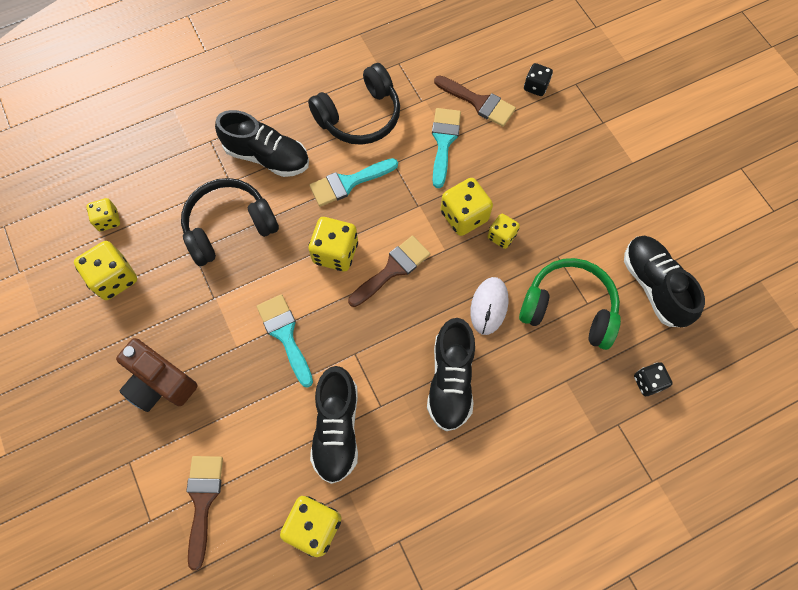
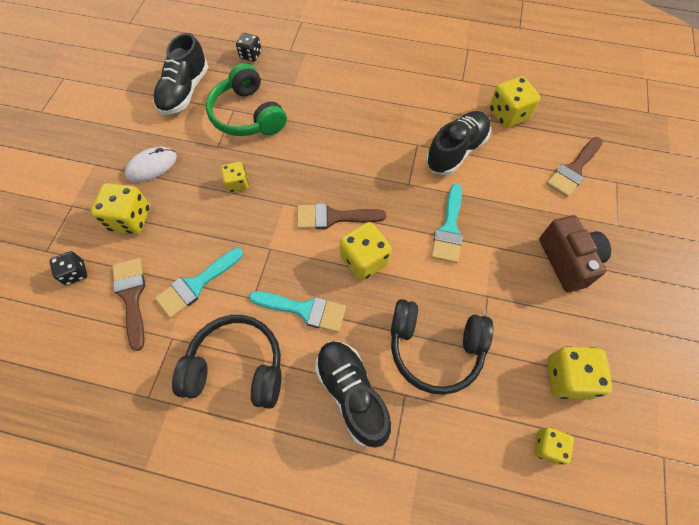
camera: 140 degrees left, 5 degrees down
black shoe [427,318,475,431] -> none
yellow dice [441,178,493,236] -> yellow dice moved to [91,183,150,234]
white mouse [470,277,508,335] -> white mouse moved to [125,147,177,182]

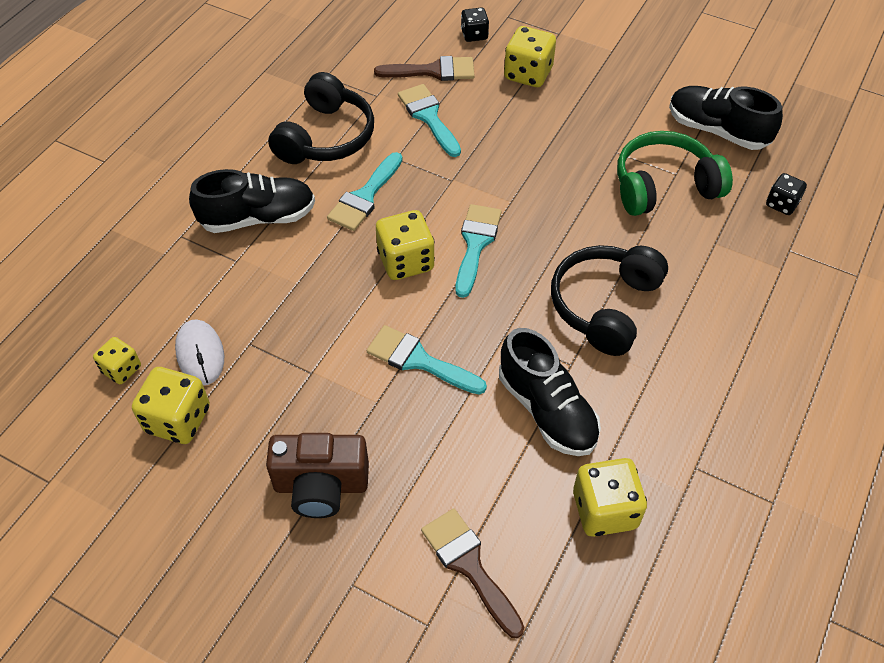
camera: 105 degrees right, 10 degrees down
white mouse [125,147,177,182] -> white mouse moved to [175,320,224,385]
yellow dice [221,162,248,193] -> none
brown brush [297,203,386,229] -> turquoise brush [456,204,502,298]
black headphones [391,299,493,395] -> black headphones moved to [551,245,668,356]

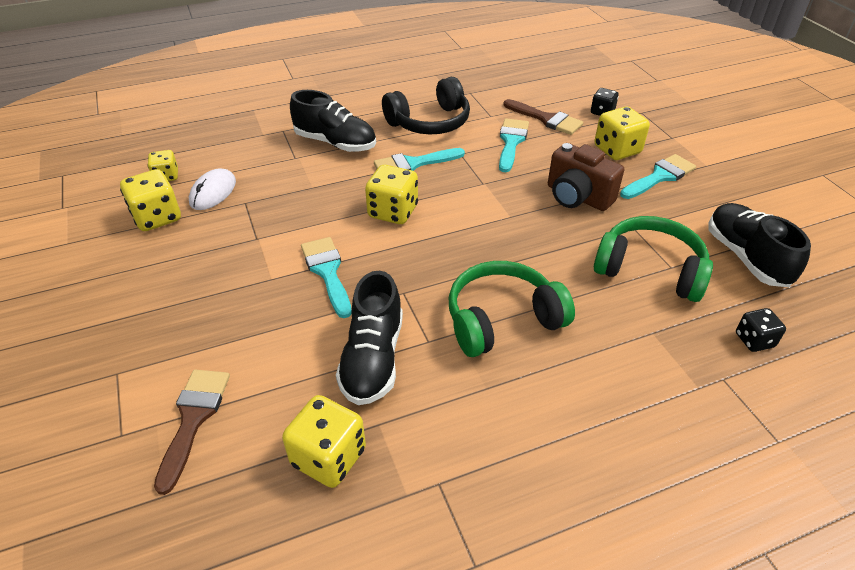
camera: 40 degrees right, 10 degrees down
brown camera [266,433,369,518] -> brown camera moved to [548,143,624,211]
turquoise brush [456,204,502,298] -> turquoise brush moved to [620,154,696,199]
black headphones [551,245,668,356] -> green headphones [449,261,575,357]

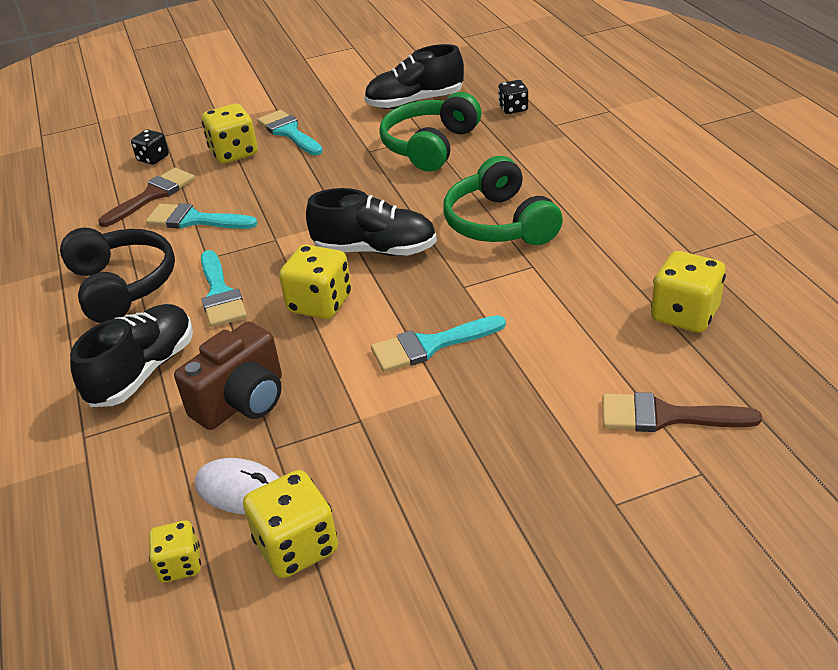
camera: 85 degrees left, 5 degrees down
black shoe [336,271,403,405] -> black shoe moved to [306,188,437,256]
brown camera [548,143,624,211] -> brown camera moved to [174,321,282,430]

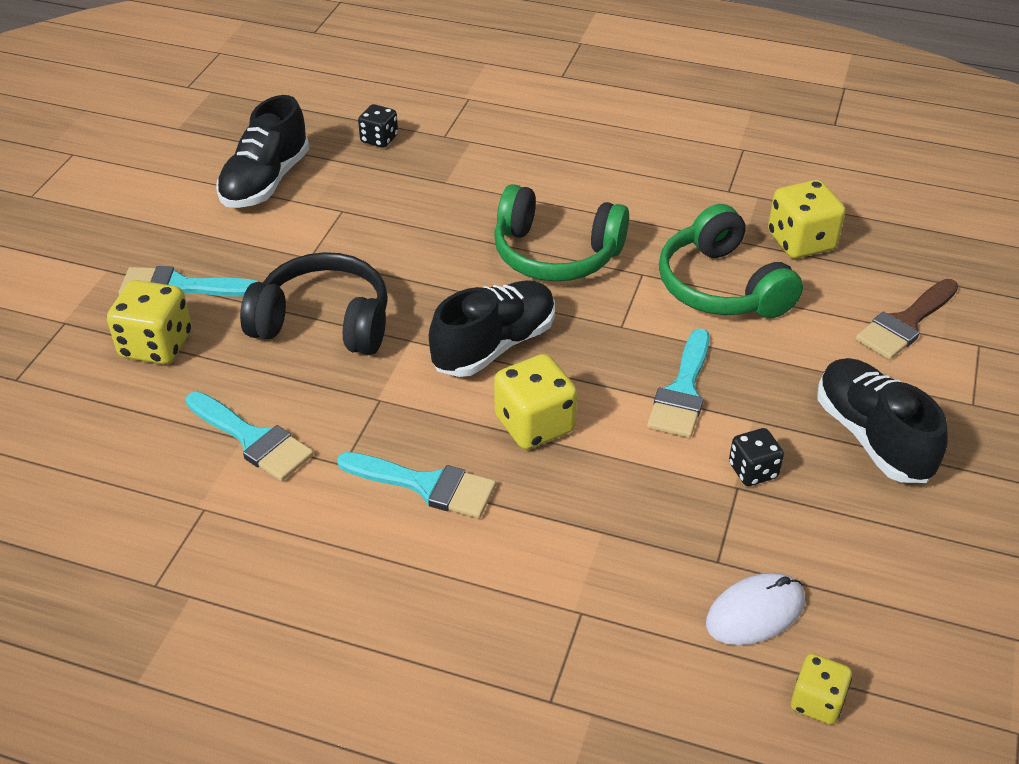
camera: 55 degrees left, 5 degrees up
black headphones [60,228,175,323] -> black headphones moved to [240,252,388,355]
black shoe [70,304,193,407] -> black shoe moved to [818,358,948,483]
brown brush [99,168,195,227] -> none
black dice [131,129,169,165] -> black dice moved to [729,428,784,486]
turquoise brush [146,203,257,229] -> turquoise brush turned 105 degrees counterclockwise [186,391,314,481]
brown camera [174,321,282,430] -> none
yellow dice [243,470,338,578] -> none
green headphones [379,92,481,172] -> green headphones moved to [659,204,803,318]

